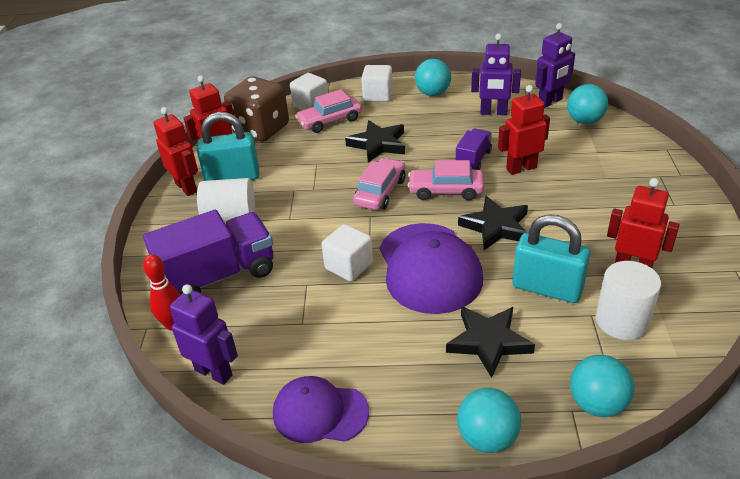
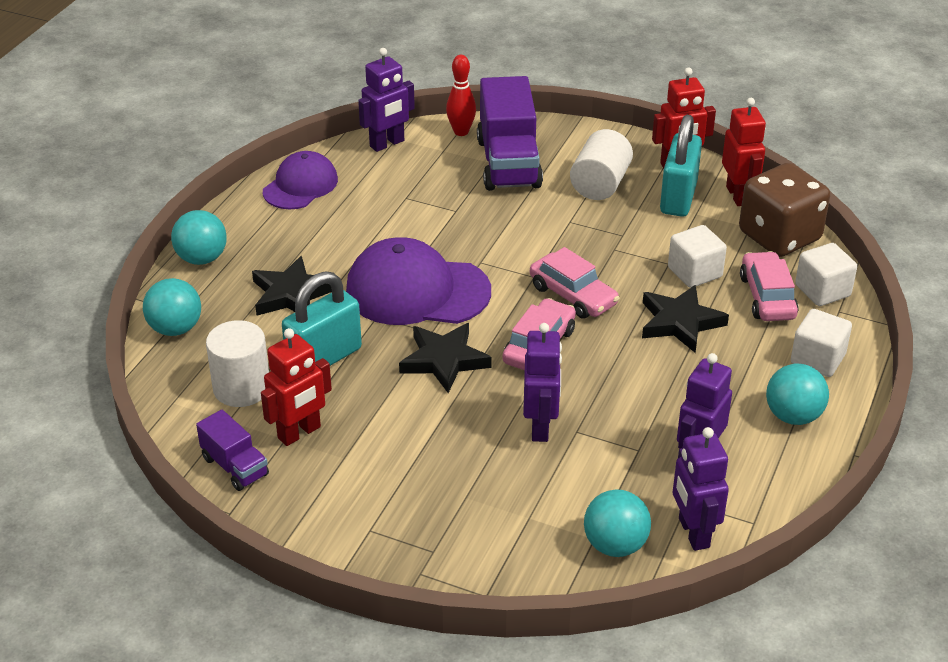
camera: 110 degrees right, 0 degrees up
white cube [321,224,373,281] -> white cube moved to [668,225,727,288]
purple truck [456,129,492,170] -> purple truck moved to [196,410,269,491]
red robot [498,85,550,175] -> purple robot [523,323,562,442]

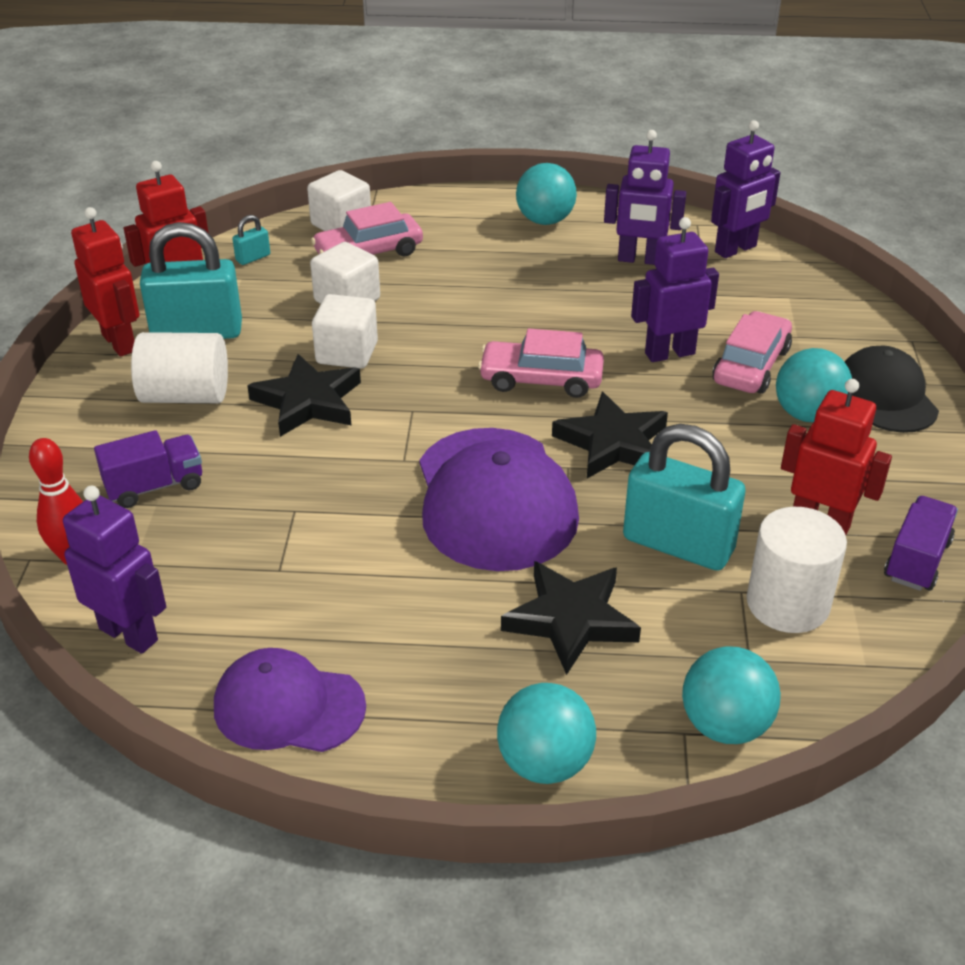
camera: 110 degrees left, 0 degrees up
purple truck [477,76,543,191] -> purple truck [94,430,202,508], size x0.52
pink car [530,247,619,319] -> pink car moved to [712,311,792,394]
turquoise ball [584,489,651,557] -> turquoise ball moved to [776,348,852,422]
black star [642,285,729,353] -> black star moved to [247,354,361,437]
brown dice [739,163,830,257] -> turquoise padlock [232,215,270,265]
white cube [791,309,852,377] -> white cube moved to [312,294,378,369]
none -> black cap [845,346,939,433]

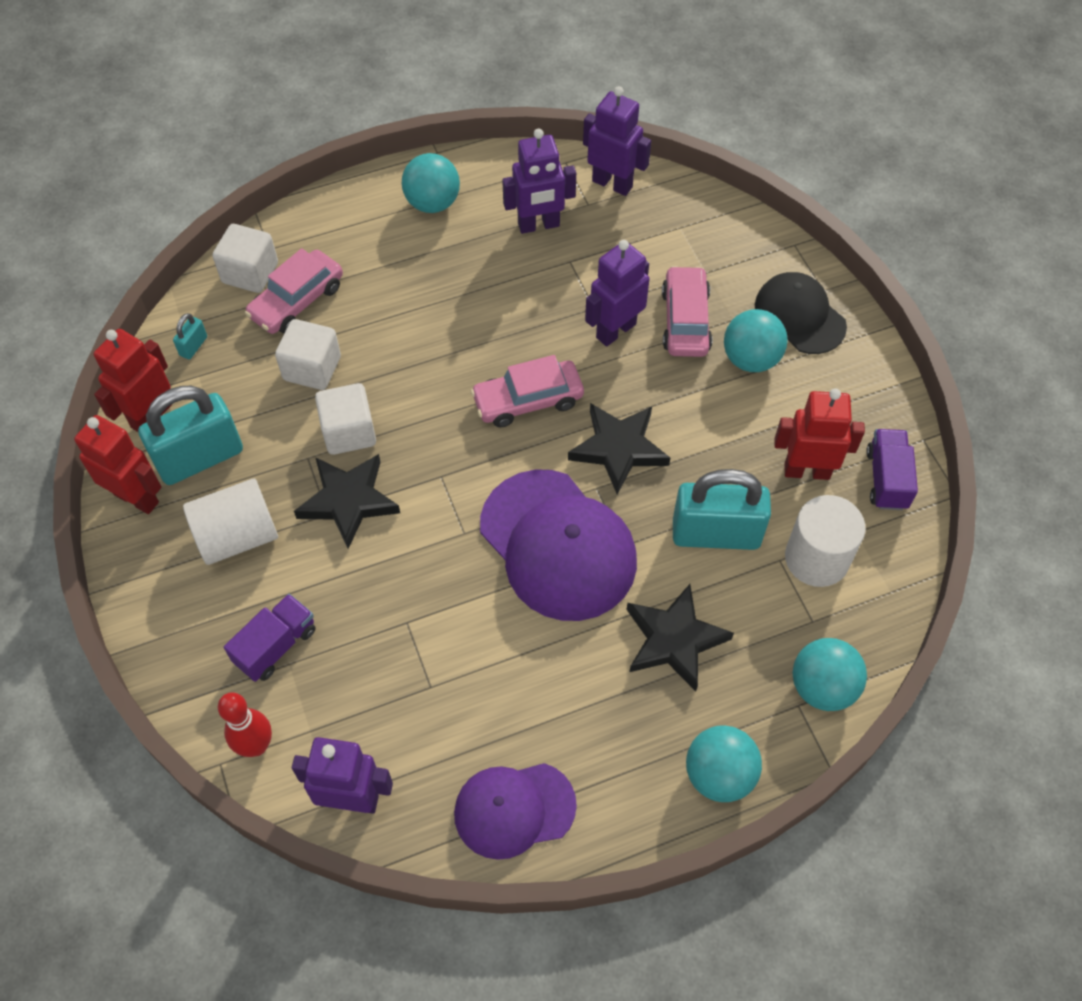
camera: 25 degrees left, 20 degrees up
purple robot [711,120,780,258] -> purple robot turned 90 degrees counterclockwise [583,86,651,196]

